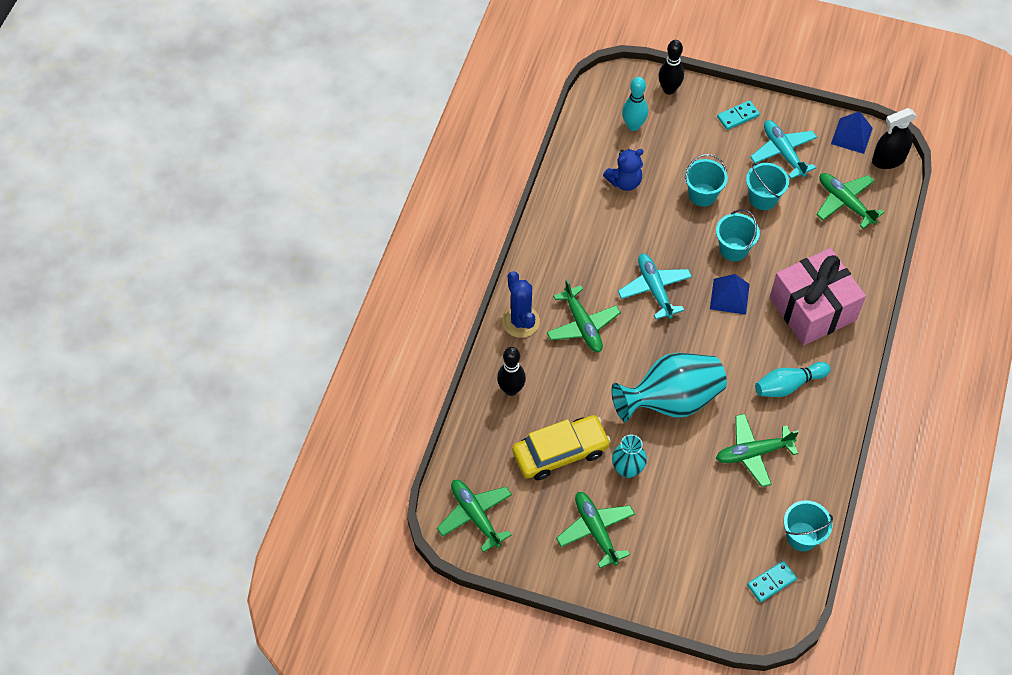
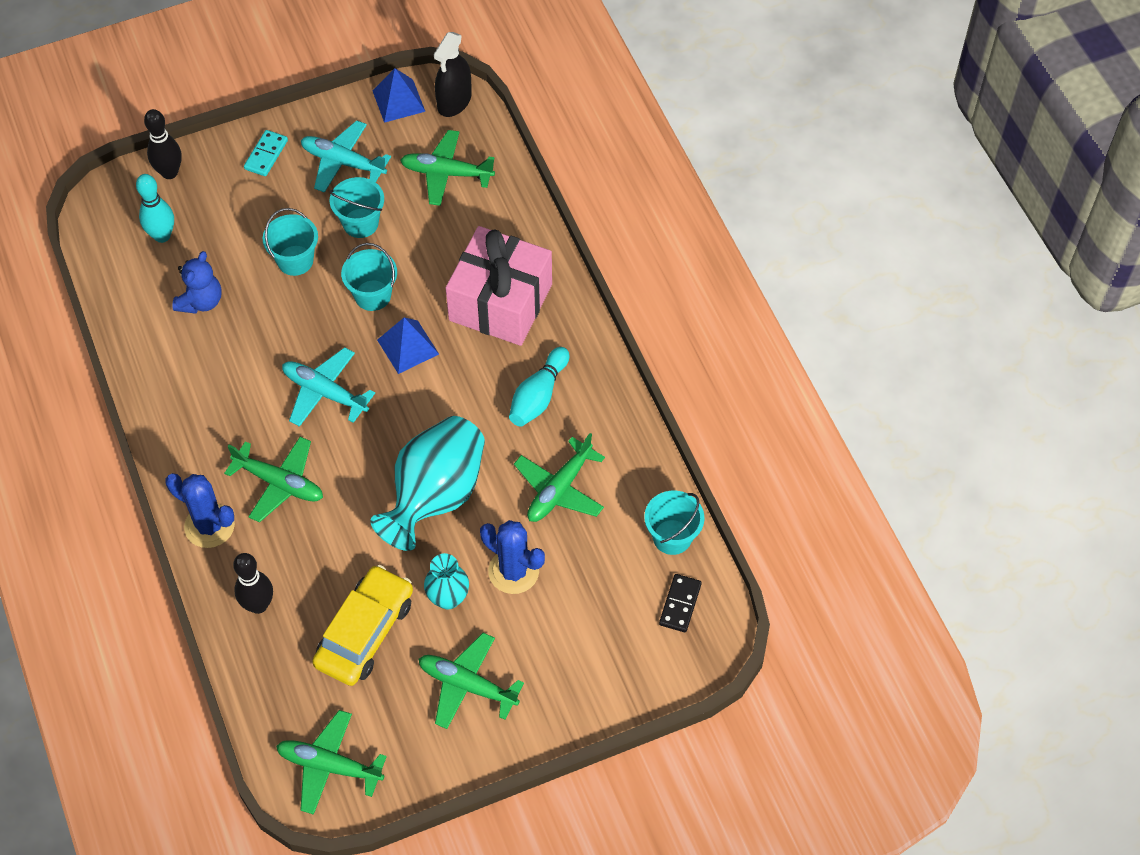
camera: 40 degrees left, 0 degrees up
turquoise domino [747,561,797,602] -> black domino [659,574,702,632]
none -> blue cactus [480,520,545,594]

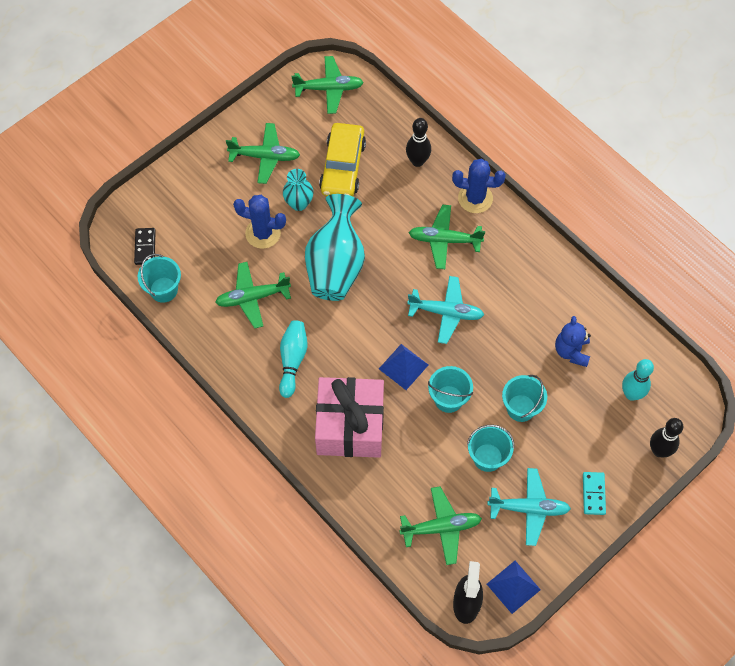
camera: 160 degrees right, 5 degrees up
green plane [514,433,605,522] -> green plane turned 120 degrees counterclockwise [215,262,291,329]

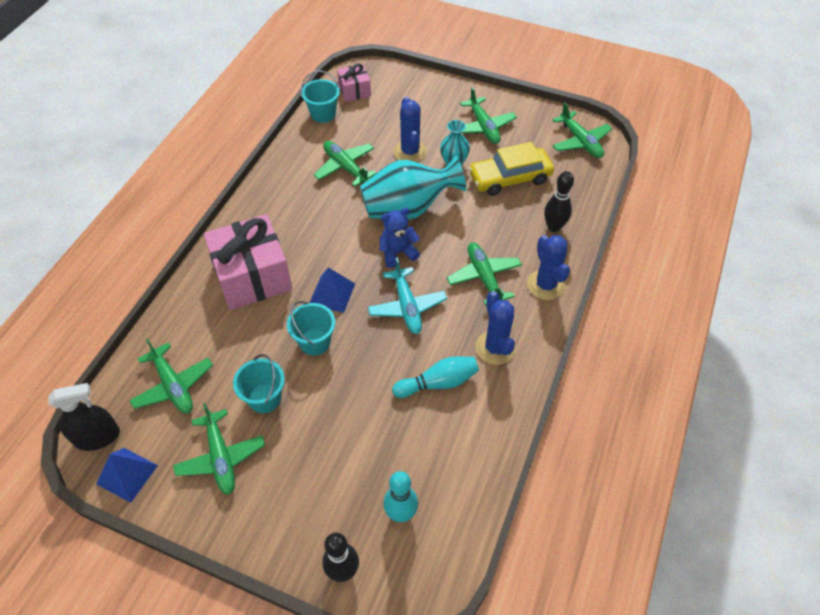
camera: 65 degrees right, 10 degrees down
black domino [134,228,156,265] -> pink gift [337,64,371,102]
turquoise bowling pin [279,320,307,398] -> turquoise bowling pin moved to [392,357,479,398]
turquoise plane [487,468,571,546] -> green plane [173,403,265,495]
turquoise bucket [502,375,547,422] -> none
blue teddy bear [555,316,591,367] -> blue teddy bear moved to [380,208,420,268]
turquoise domino [583,472,606,515] -> none
none -> blue cactus [476,291,516,365]

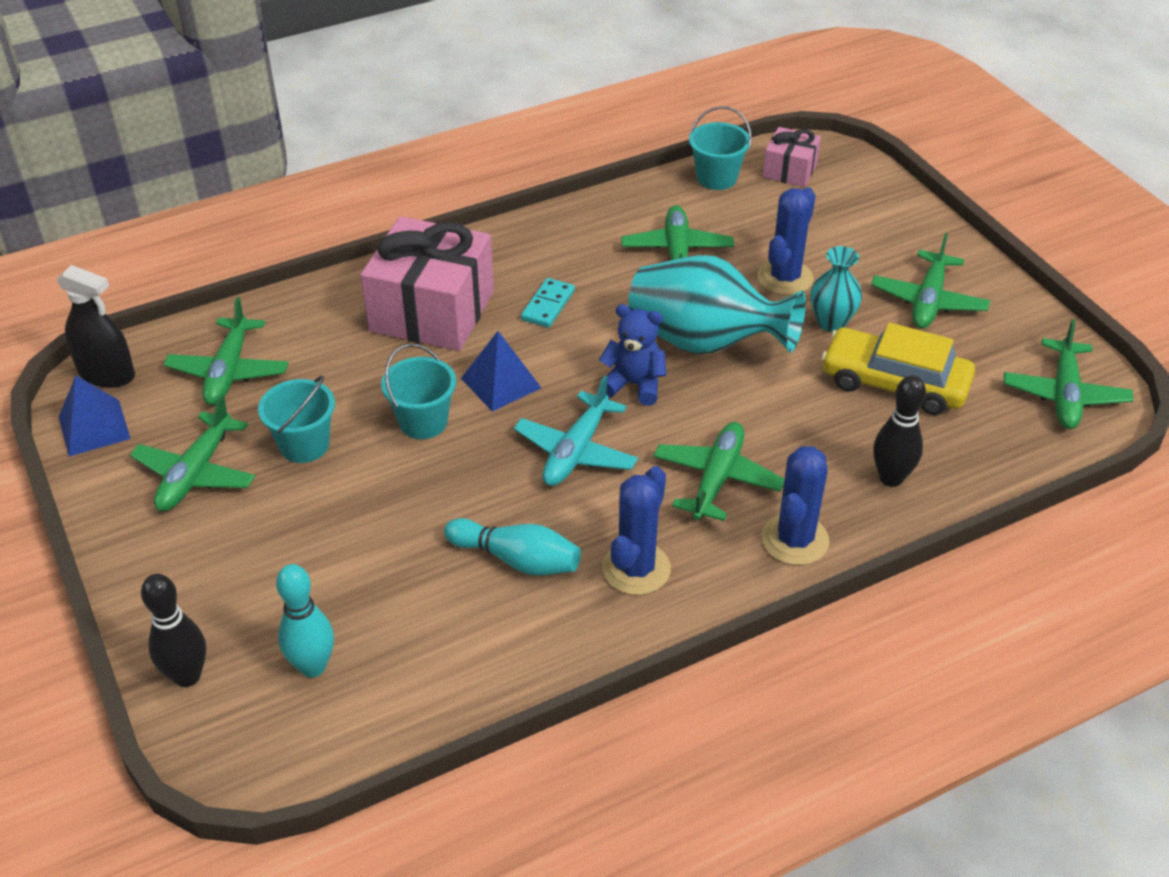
camera: 40 degrees right, 10 degrees down
none -> turquoise domino [521,278,575,328]

